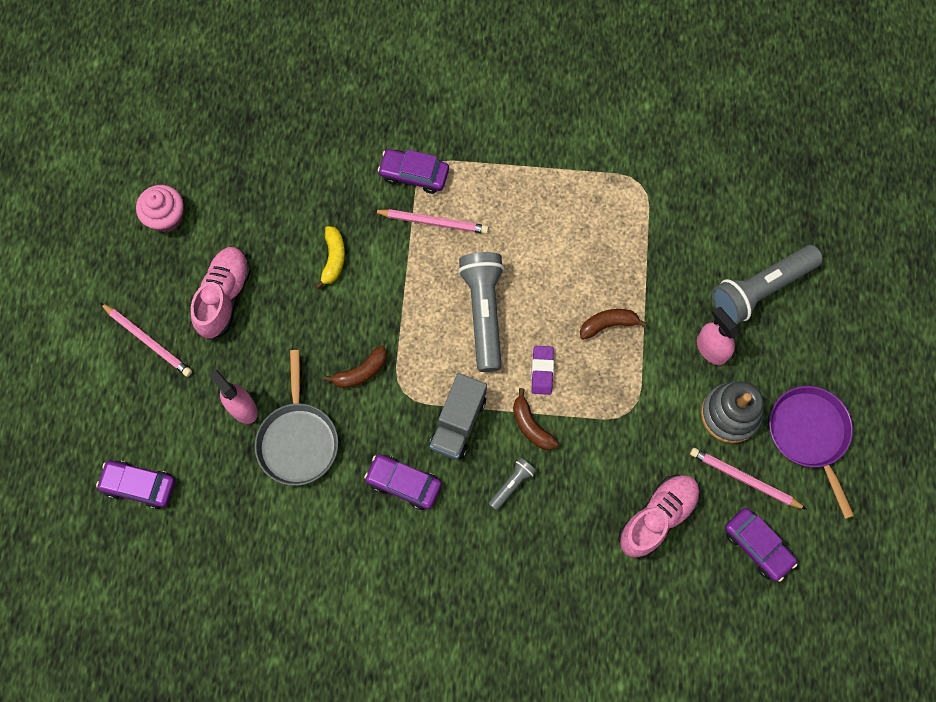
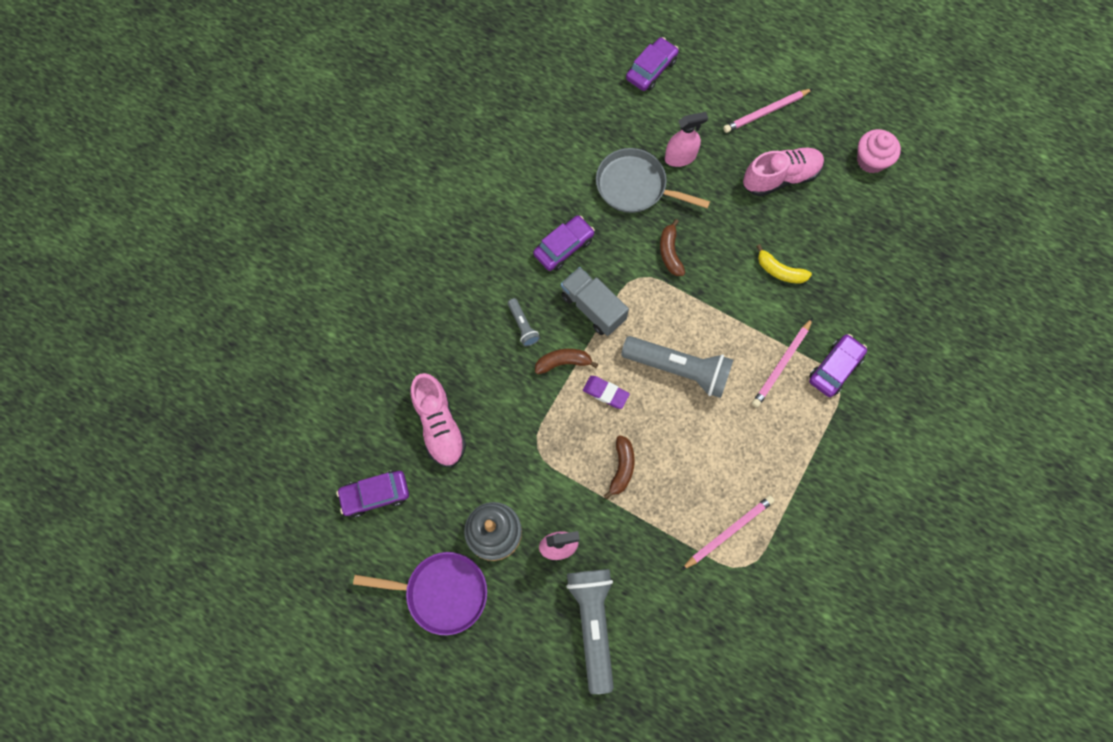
camera: 115 degrees right, 0 degrees up
pink shoe [191,247,251,339] -> pink shoe turned 60 degrees counterclockwise [743,147,824,196]
pink pencil [690,448,807,510] -> pink pencil moved to [682,495,775,570]

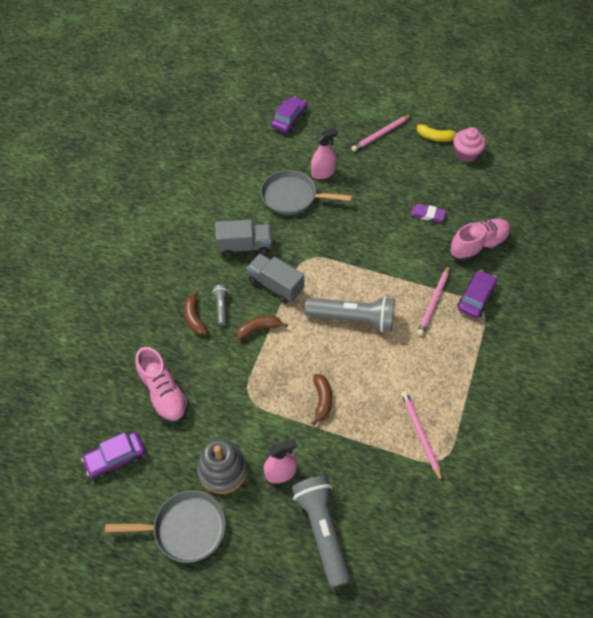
camera: 10 degrees left, 15 degrees down
purple pan [353,552,487,635] -> grey pan [105,490,226,563]
grey flashlight [508,298,540,346] -> grey flashlight turned 150 degrees counterclockwise [212,285,229,326]
purple car [533,215,595,271] -> grey truck [215,219,271,257]
purple eraser [583,376,630,409] -> purple eraser moved to [411,204,446,222]
brown banana [660,219,685,276] -> brown banana moved to [184,290,208,335]
pink pencil [682,495,775,570] -> pink pencil turned 60 degrees counterclockwise [401,391,443,483]
pink shoe [743,147,824,196] -> pink shoe moved to [450,219,511,262]
yellow banana [756,244,812,283] -> yellow banana moved to [414,122,457,142]

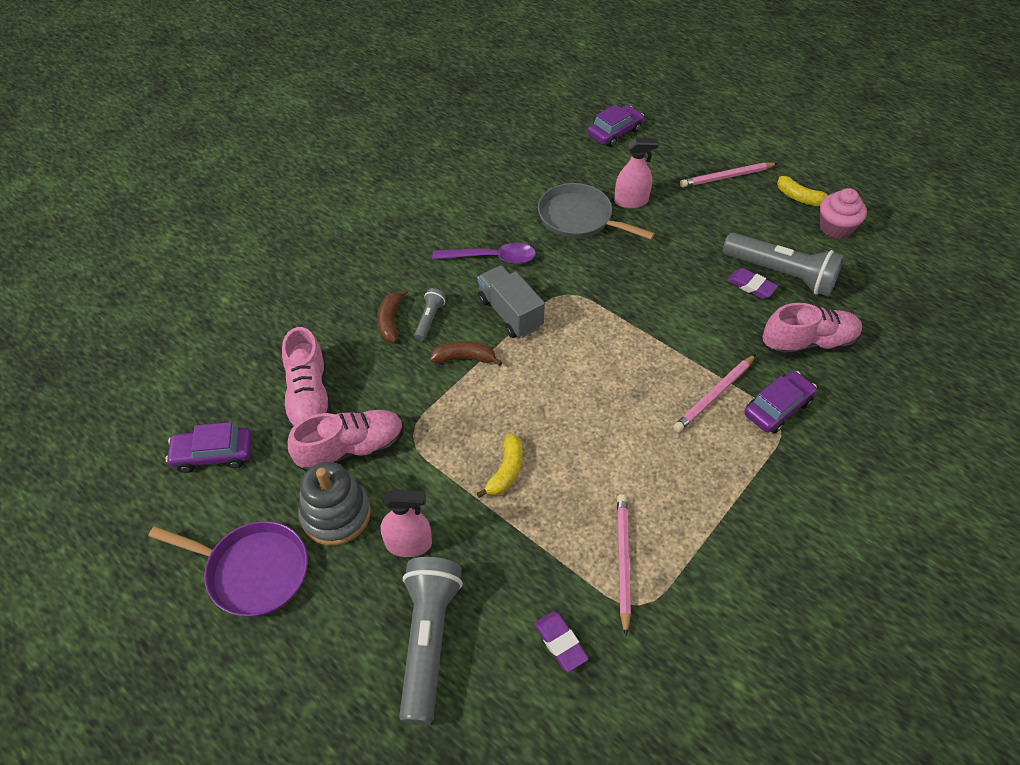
camera: 20 degrees right, 5 degrees down
grey pan [105,490,226,563] -> purple pan [148,521,308,617]
grey truck [215,219,271,257] -> purple spoon [432,243,536,264]
grey flashlight [305,297,395,332] -> grey flashlight moved to [723,232,844,297]
brown banana [311,374,332,425] -> yellow banana [477,433,523,498]
none -> pink shoe [288,410,404,472]
none -> purple eraser [534,611,589,672]

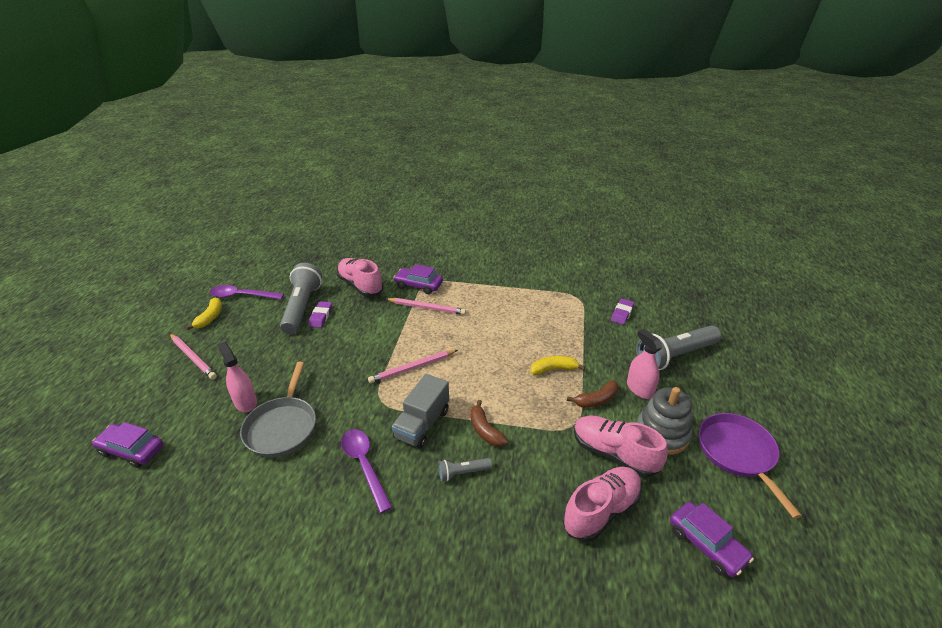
camera: 120 degrees left, 15 degrees down
brown banana [377,288,408,343] -> brown banana moved to [567,380,618,408]
pink pencil [617,494,631,636] -> pink pencil moved to [368,350,458,383]
pink cupcake [820,188,867,239] -> purple spoon [210,285,284,299]

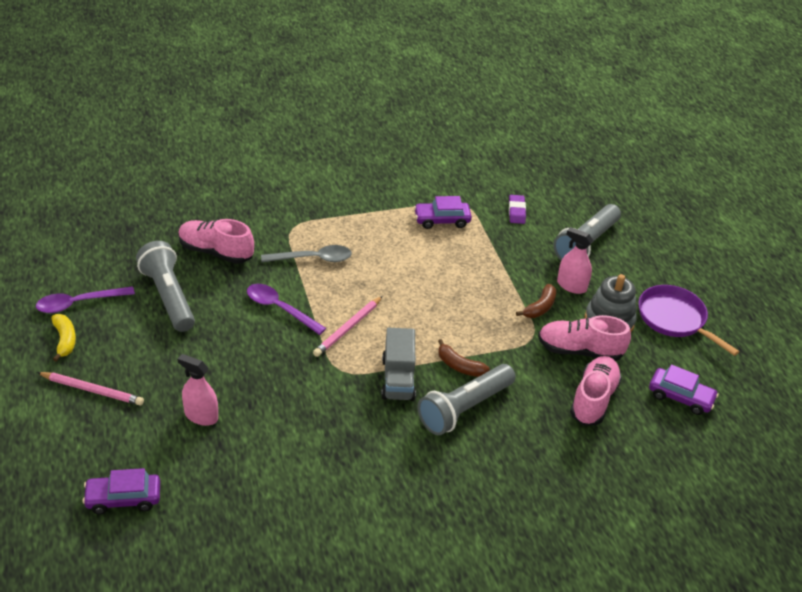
camera: 30 degrees left, 5 degrees up
grey pan [240,362,316,457] -> none
purple eraser [308,301,332,328] -> none
purple spoon [341,429,393,513] -> purple spoon moved to [247,284,326,335]
pink pencil [386,298,466,315] -> grey spoon [261,245,352,262]
purple car [394,264,443,294] -> purple car moved to [414,196,472,229]
grey flashlight [438,458,492,482] -> grey flashlight [417,364,516,435], size x2.13
yellow banana [531,356,585,375] -> none

